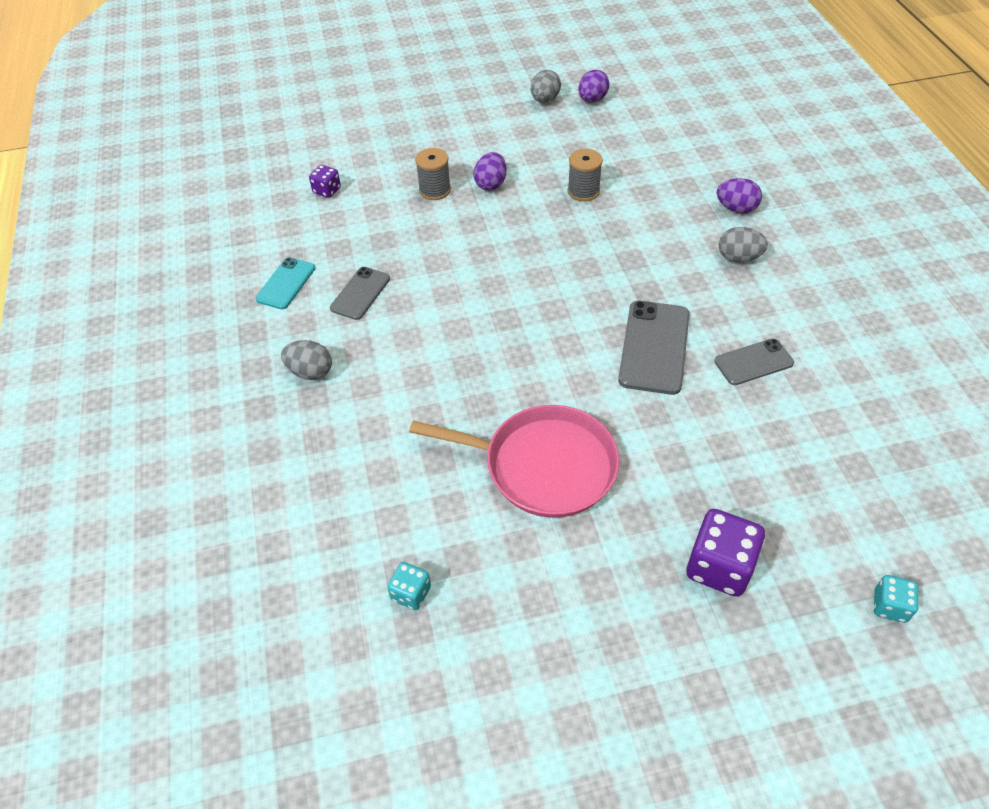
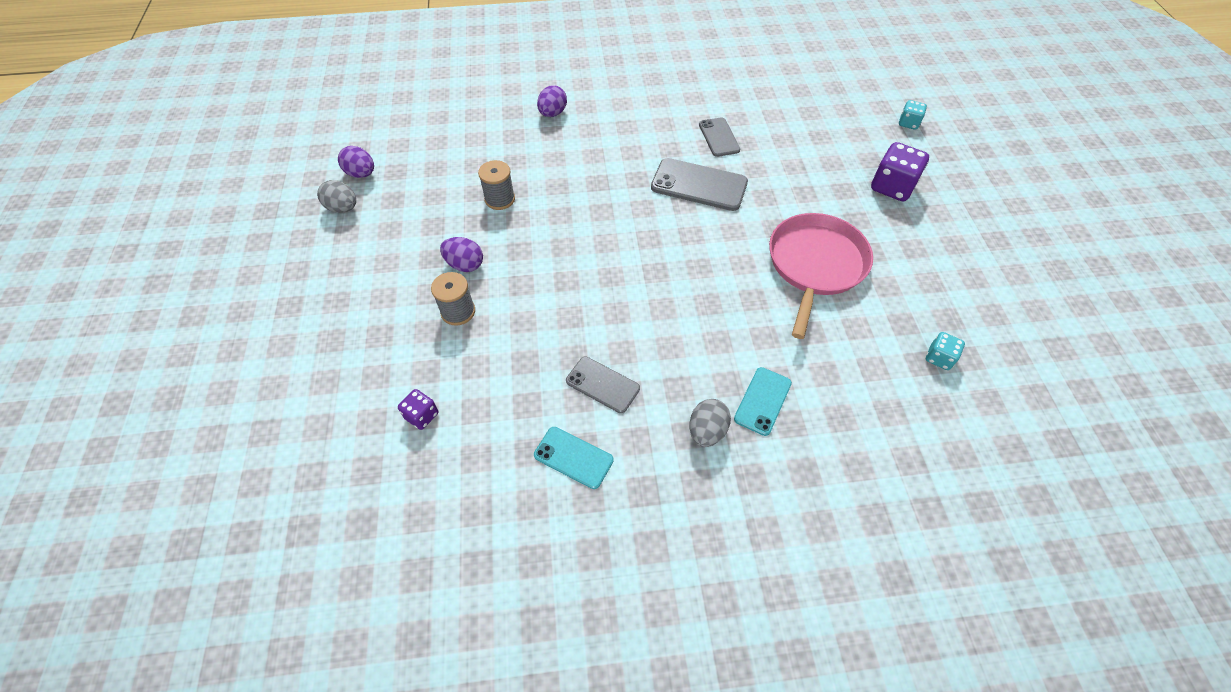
camera: 85 degrees left, 5 degrees up
grey egg [719,227,768,262] -> none
none -> turquoise phone [734,367,792,436]

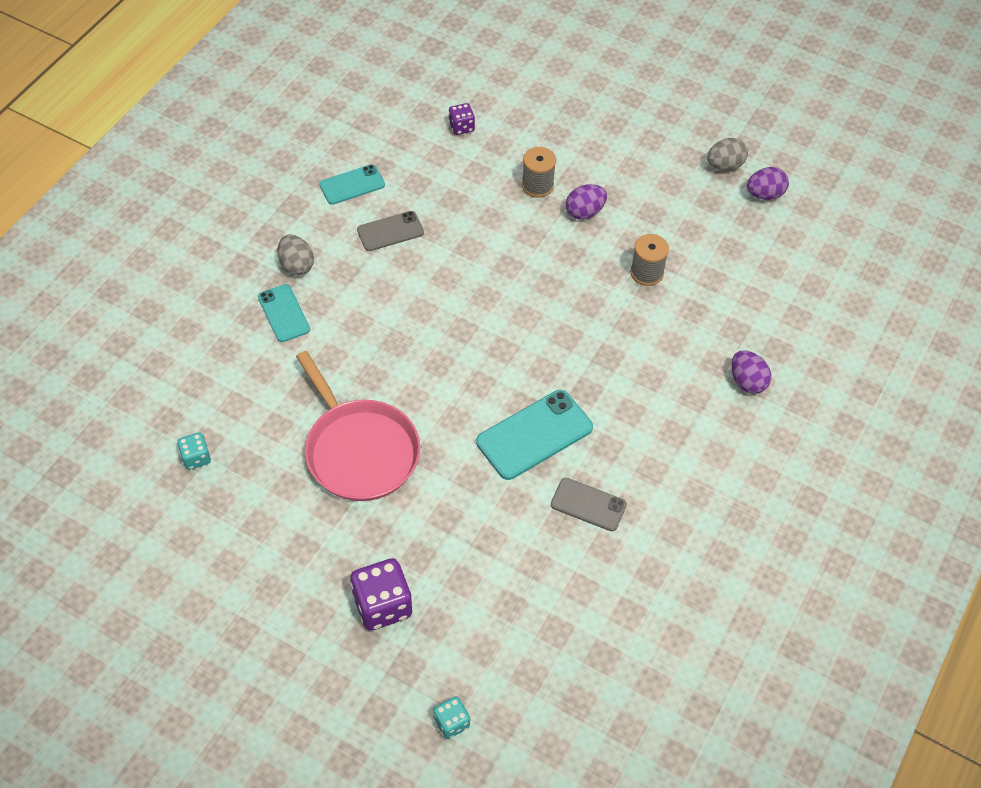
camera: 125 degrees right, 0 degrees up
grey phone [651,158,748,211] -> turquoise phone [476,390,593,480]

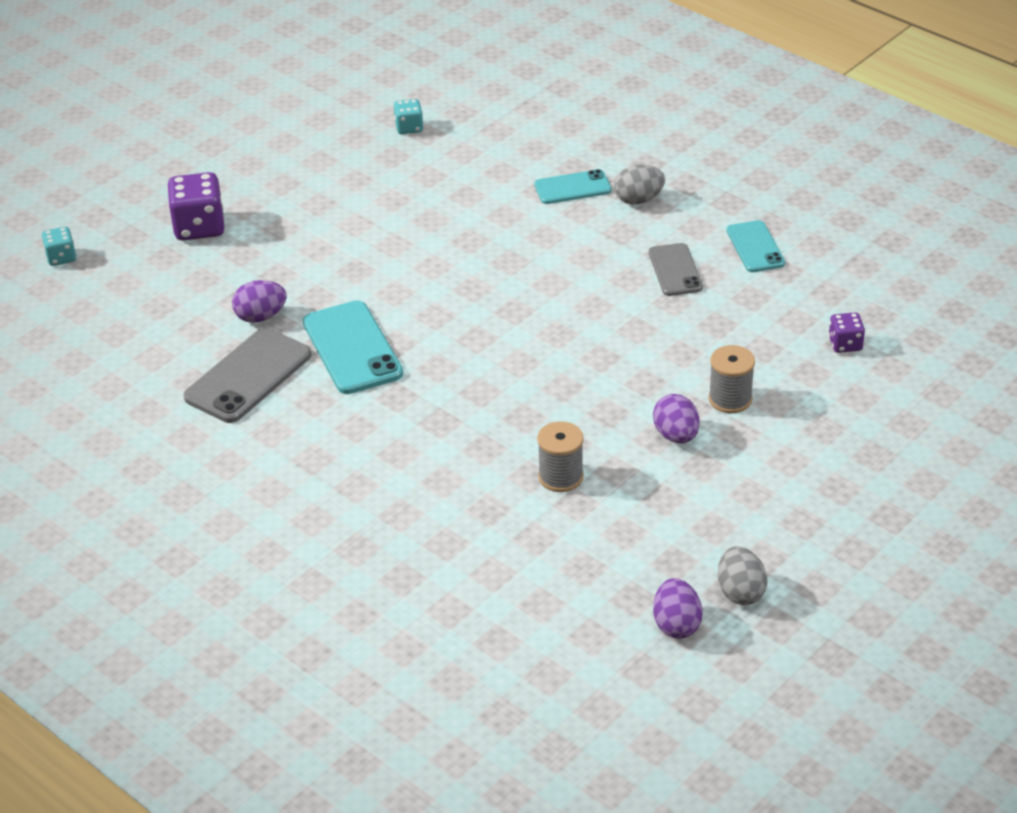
camera: 105 degrees right, 15 degrees down
pink pan [296,351,420,501] -> none
grey phone [551,478,627,531] -> grey phone [184,328,311,423], size x1.61
purple egg [731,350,771,394] -> purple egg moved to [232,280,287,323]

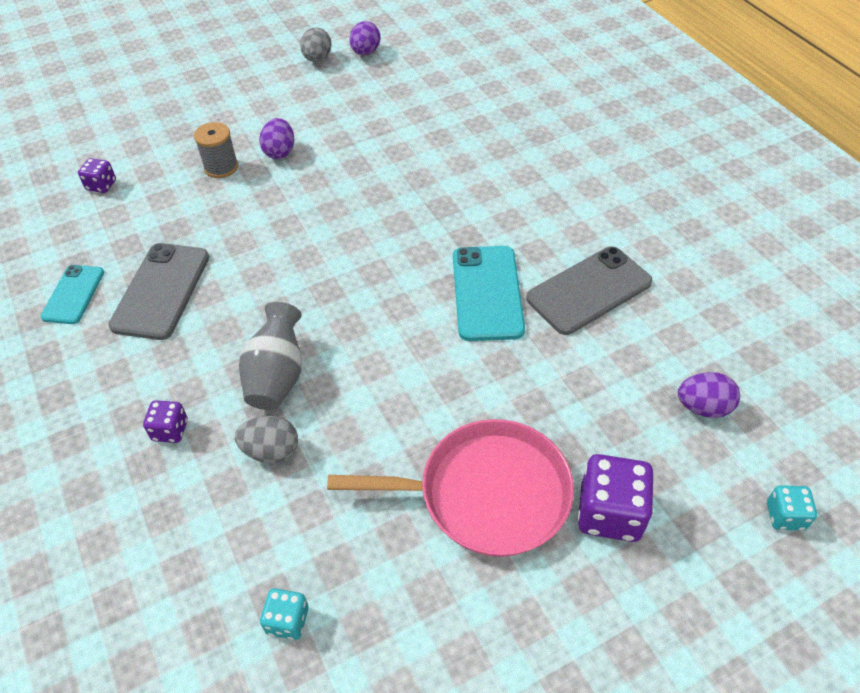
camera: 160 degrees left, 10 degrees up
purple egg [232,280,287,323] -> purple egg moved to [678,372,740,418]
turquoise phone [534,169,611,204] -> purple dice [143,400,188,443]
grey spool [537,421,584,492] -> none
grey egg [614,164,665,205] -> grey egg moved to [235,416,298,463]
grey phone [649,243,703,296] -> grey phone [108,243,209,340], size x1.61
none -> grey vase [239,302,302,410]
none -> pink pan [327,419,574,557]

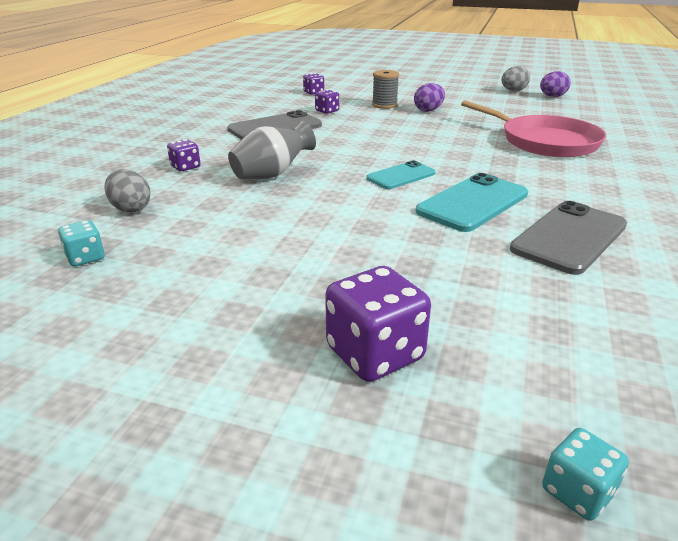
camera: 45 degrees right, 20 degrees down
turquoise phone [40,265,104,324] -> turquoise phone moved to [366,160,436,189]
grey egg [235,416,298,463] -> grey egg moved to [104,169,151,213]
pink pan [327,419,574,557] -> pink pan moved to [461,100,606,157]
grey phone [526,246,652,335] -> grey phone turned 60 degrees counterclockwise [510,201,627,275]
purple egg [678,372,740,418] -> none
none -> purple dice [315,90,339,114]

